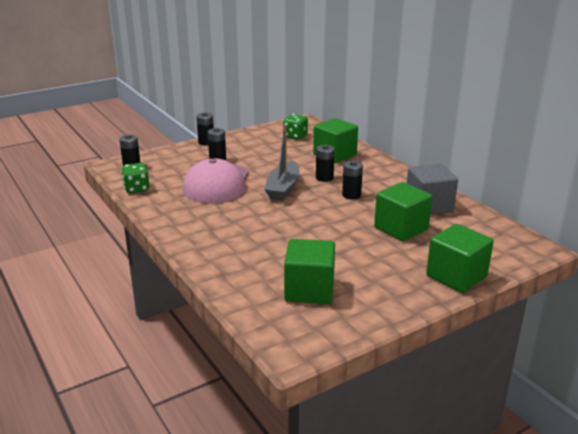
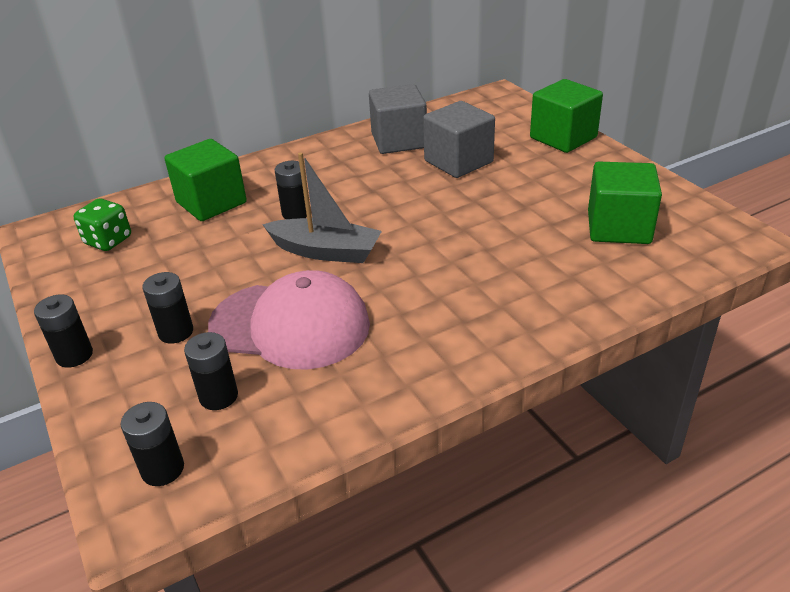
camera: 85 degrees left, 10 degrees up
green dice [121,163,150,193] -> none
black battery [342,161,363,199] -> black battery moved to [184,332,238,410]
green cube [374,182,432,241] -> grey cube [423,101,495,178]

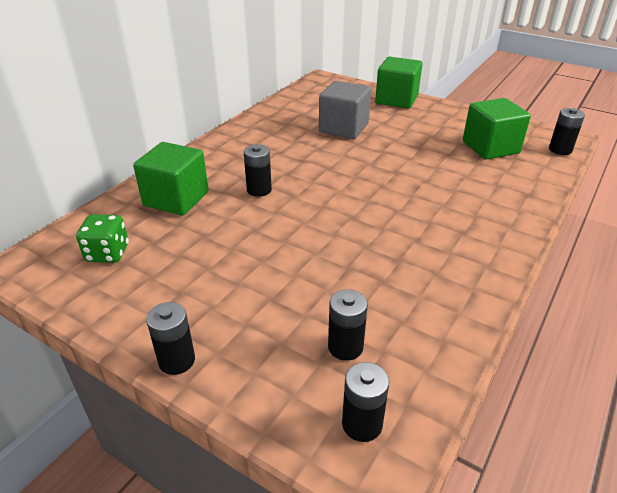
camera: 30 degrees left, 0 degrees up
black battery [142,272,193,343] -> black battery moved to [549,108,585,155]
pink cap [208,270,370,370] -> none
grey boat [262,152,382,263] -> none
grey cube [369,84,427,154] -> none

